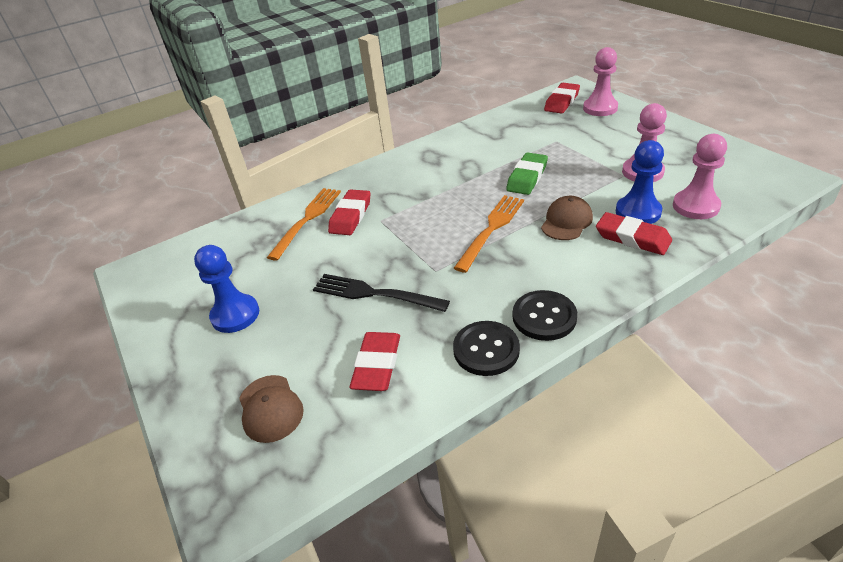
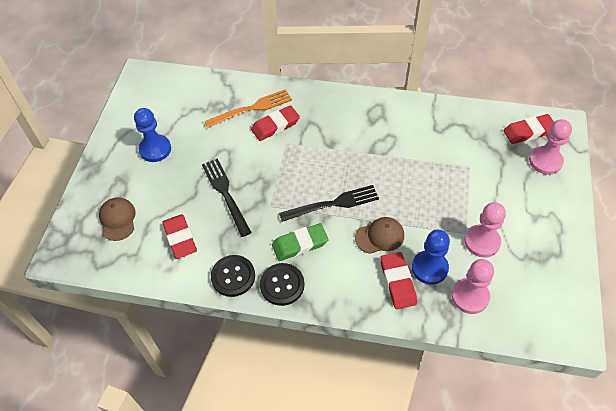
camera: 40 degrees right, 15 degrees up
brown cap [239,375,304,443] -> brown cap turned 150 degrees clockwise [99,197,136,241]
red eraser [350,332,400,391] -> red eraser turned 75 degrees counterclockwise [163,214,197,259]
orange fork [454,195,524,273] -> black fork [279,185,379,222]
green eraser [506,152,548,195] -> green eraser moved to [272,223,329,261]

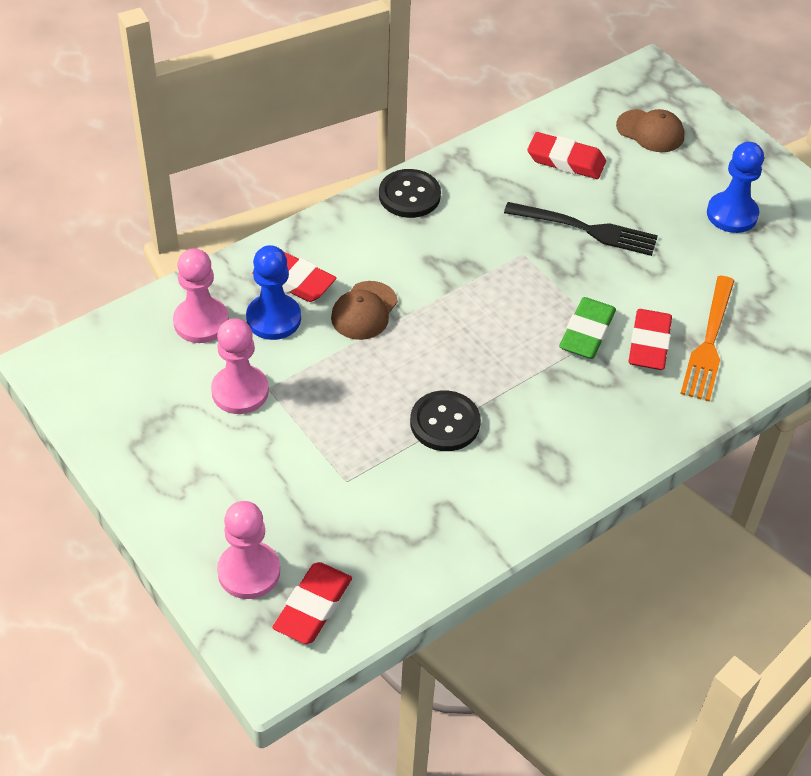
camera: 130 degrees right, 5 degrees down
black button [211,255,255,297] -> black button moved to [410,390,481,451]
green eraser [272,223,329,261] -> green eraser moved to [559,297,616,359]
black fork [279,185,379,222] -> none

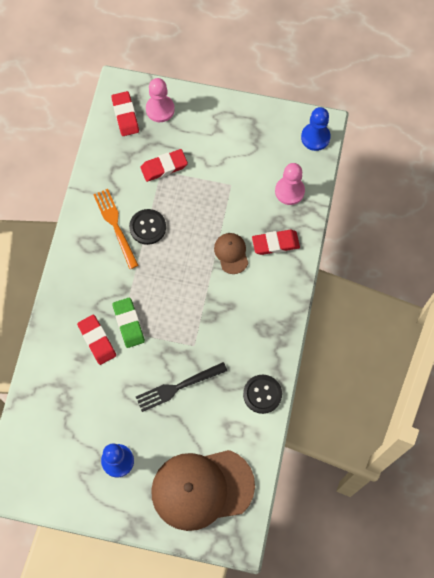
camera: 140 degrees right, 20 degrees up
pink pawn [211,318,269,414] -> none
blue pawn [246,245,301,340] -> blue pawn moved to [301,107,331,151]
black button [379,169,441,218] -> black button moved to [243,374,282,414]
red eraser [527,132,606,179] -> red eraser moved to [140,149,188,182]
brown cap [616,109,684,152] -> brown cap [151,450,255,531], size x2.20
orange fork [680,276,734,402] -> orange fork moved to [93,189,139,269]

